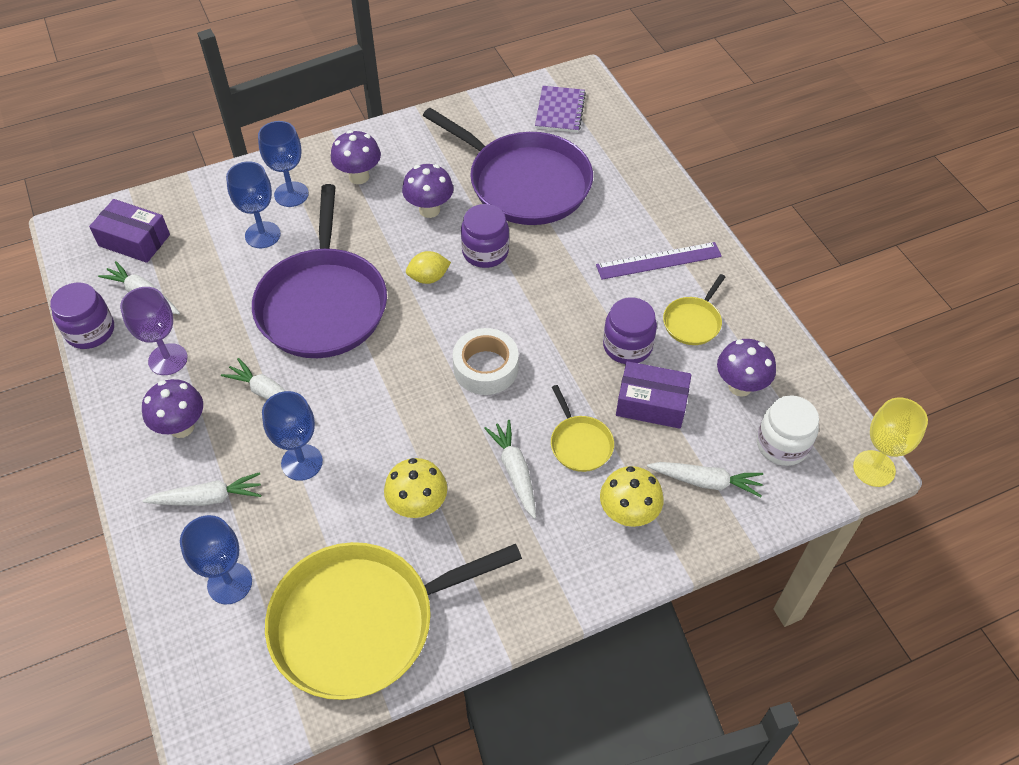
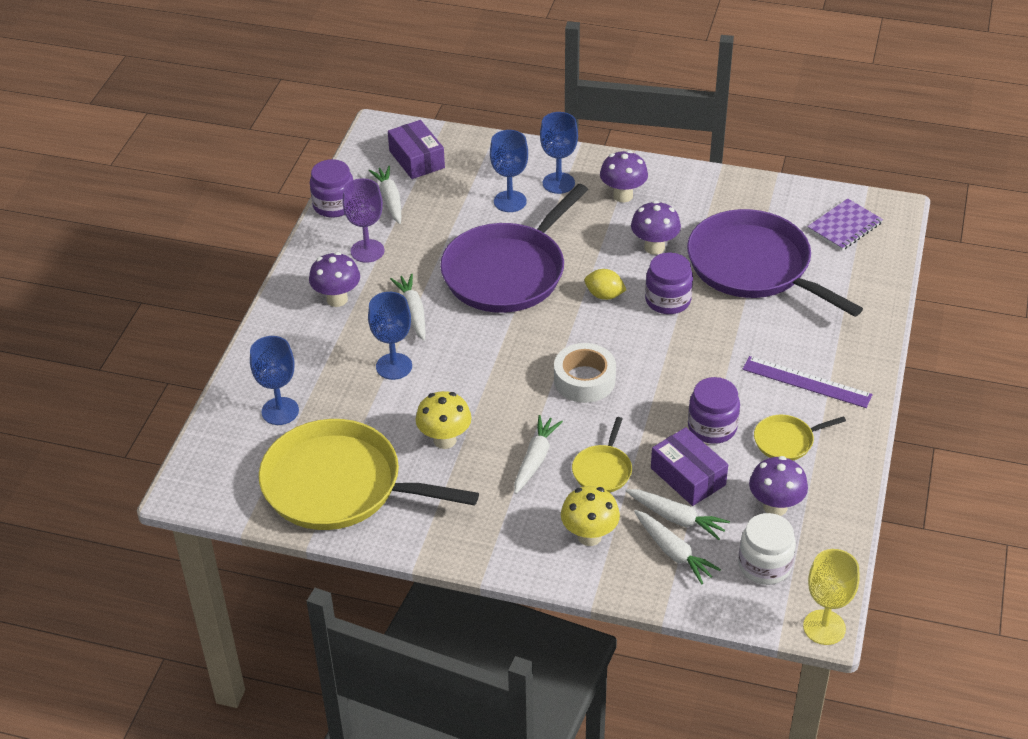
camera: 40 degrees right, 10 degrees down
white carrot [143,472,261,506] -> white carrot moved to [626,489,730,540]
purple pan [423,108,593,225] -> purple pan turned 150 degrees clockwise [687,209,863,317]

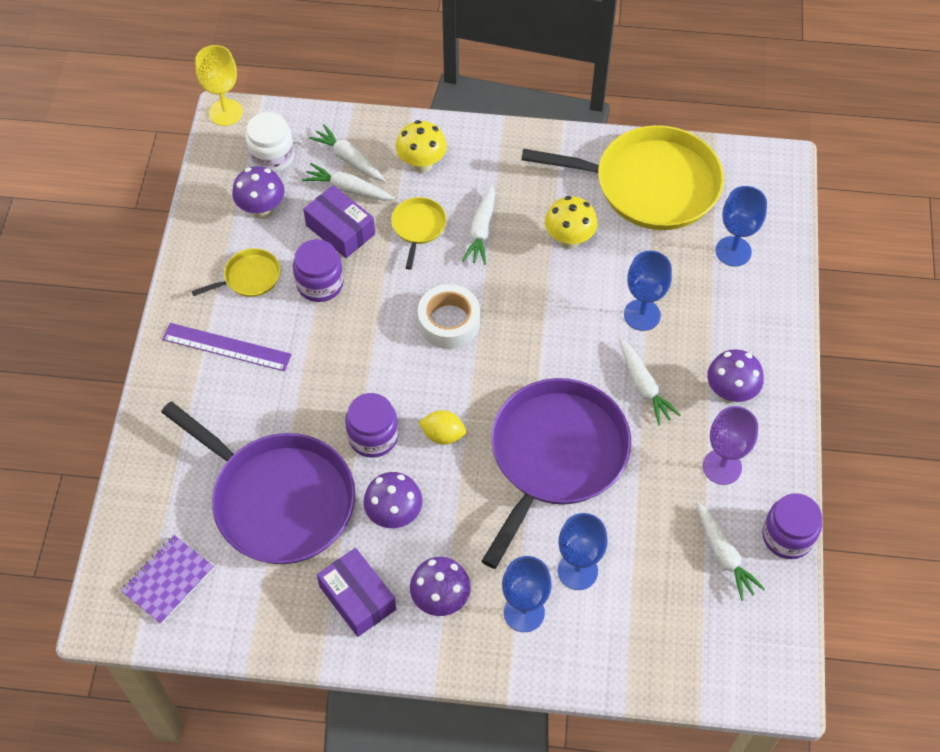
camera: 170 degrees right, 15 degrees up
purple box [388,120,445,179] -> purple box moved to [317,548,396,637]

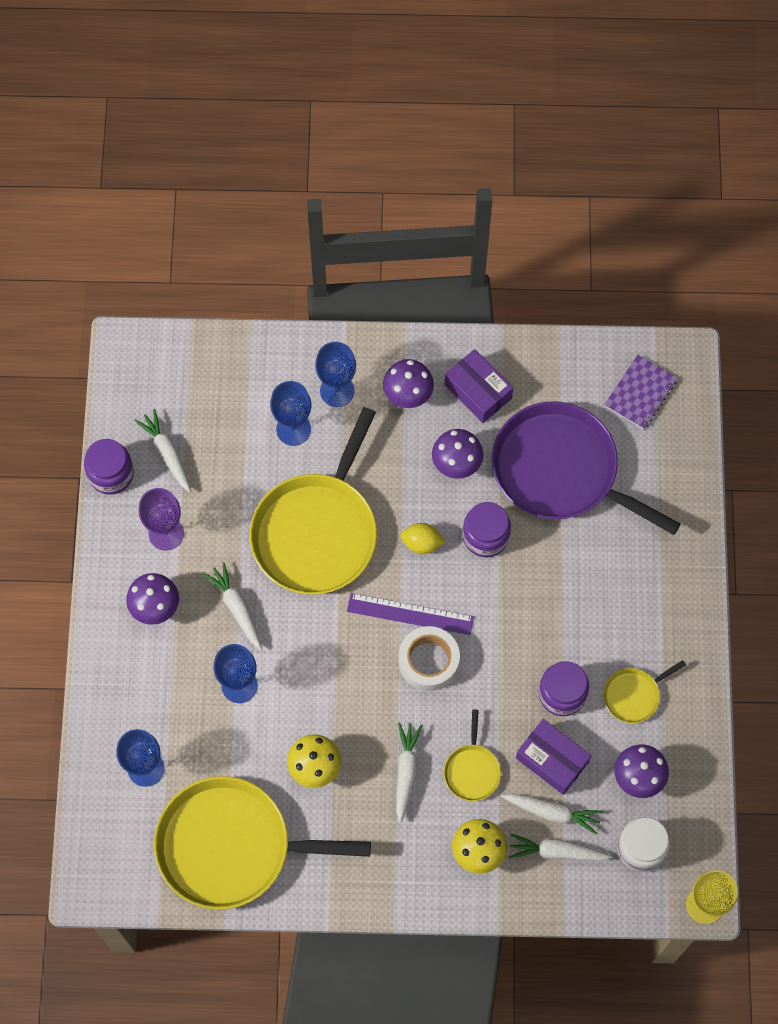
camera: 175 degrees right, 10 degrees up
purple ruler [162,323,292,371] -> purple ruler moved to [347,593,474,635]
white carrot [309,124,386,182] -> white carrot turned 150 degrees clockwise [509,833,612,861]
purple pan [482,378,631,569] -> yellow pan [250,407,377,595]

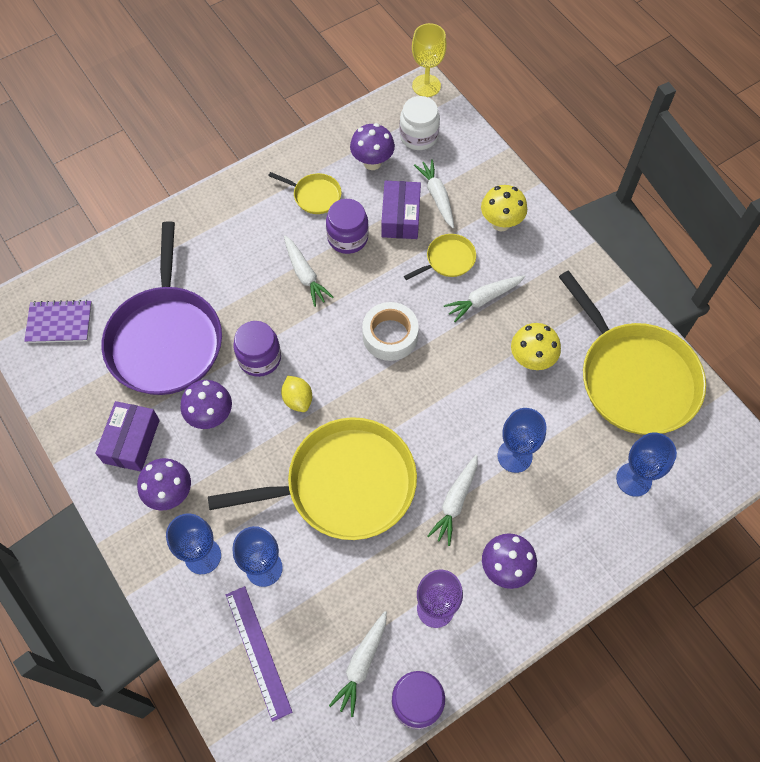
camera: 125 degrees left, 5 degrees down
purple ruler [347,593,474,635] -> purple ruler moved to [226,586,292,722]
white carrot [509,833,612,861] -> white carrot moved to [284,236,334,307]

